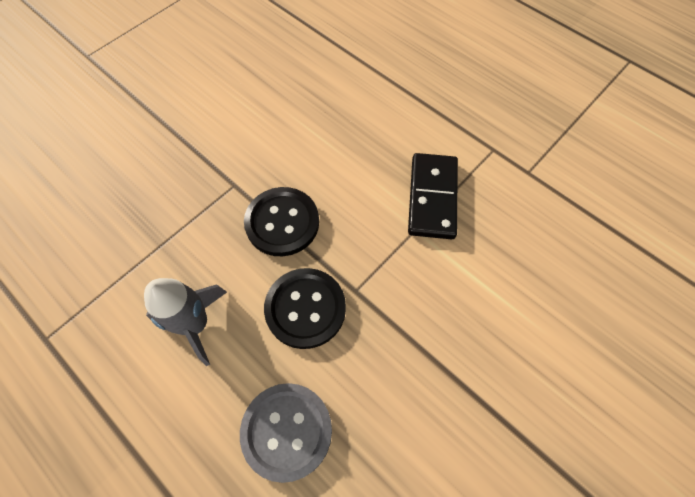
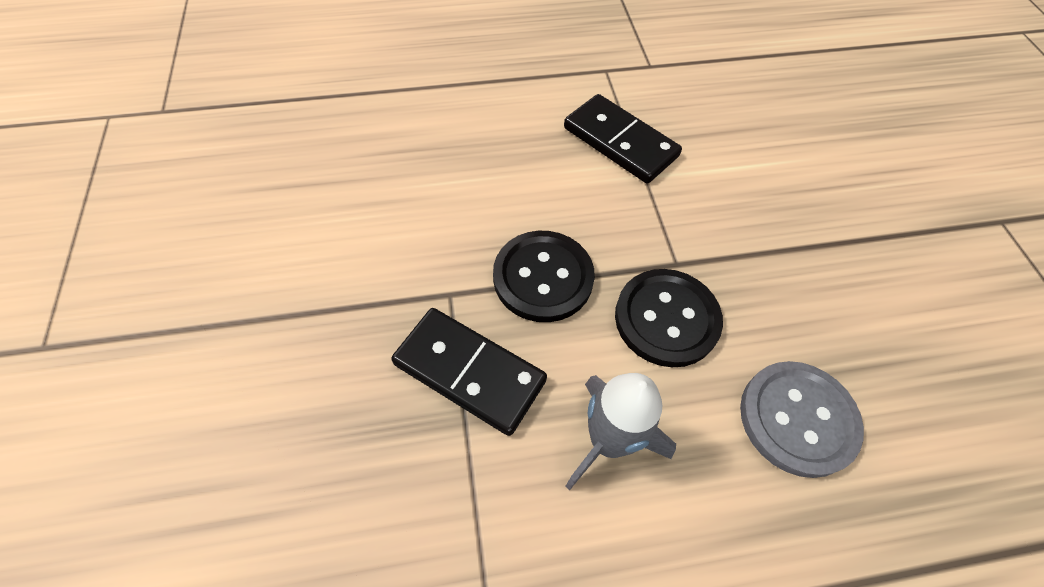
camera: 55 degrees left, 5 degrees down
none -> black domino [391,308,547,436]

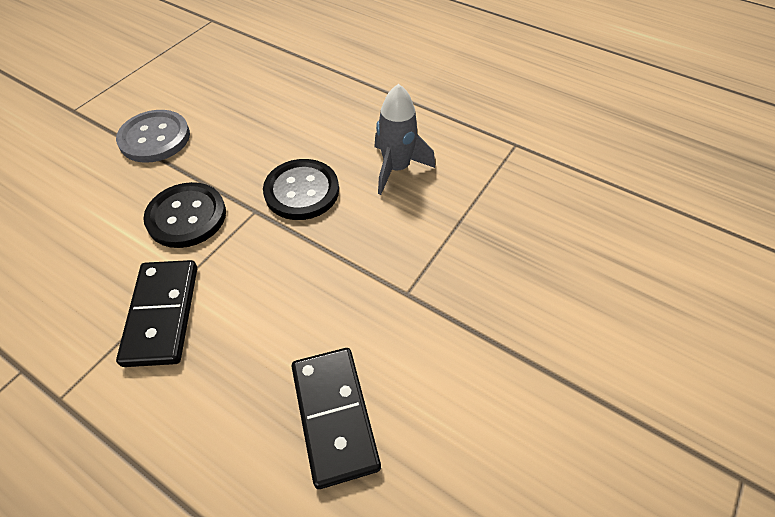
camera: 135 degrees left, 5 degrees down
black domino [391,308,547,436] -> black domino moved to [291,348,381,489]
black button [493,231,595,322] -> black button moved to [143,182,226,248]
grey button [740,361,864,478] -> grey button moved to [116,110,190,163]

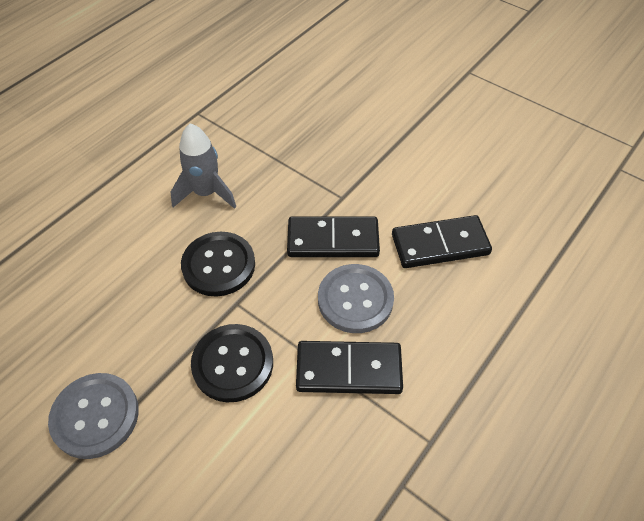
camera: 85 degrees left, 0 degrees up
none -> black domino [287,216,380,257]
none -> grey button [318,264,394,333]

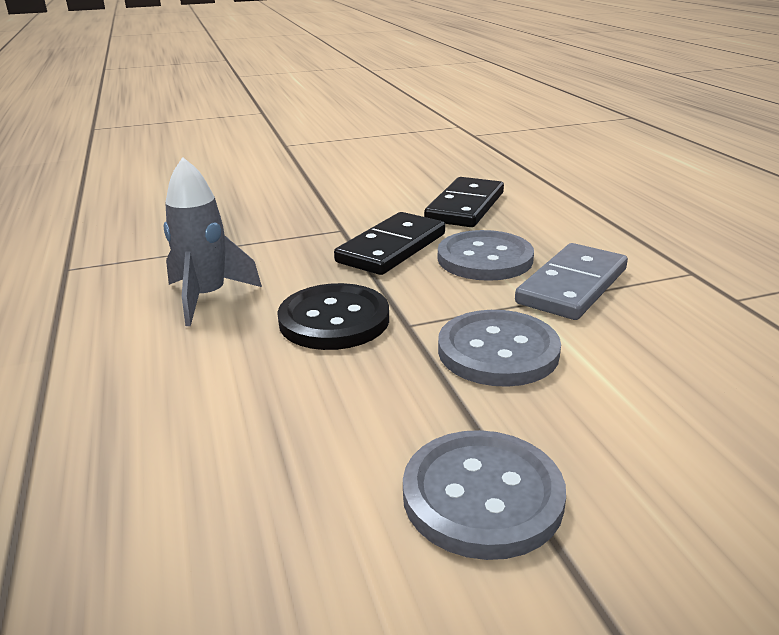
camera: 55 degrees left, 25 degrees down
black button [191,324,273,402] -> grey button [438,310,561,387]
black domino [296,341,403,394] -> grey domino [515,243,628,320]

